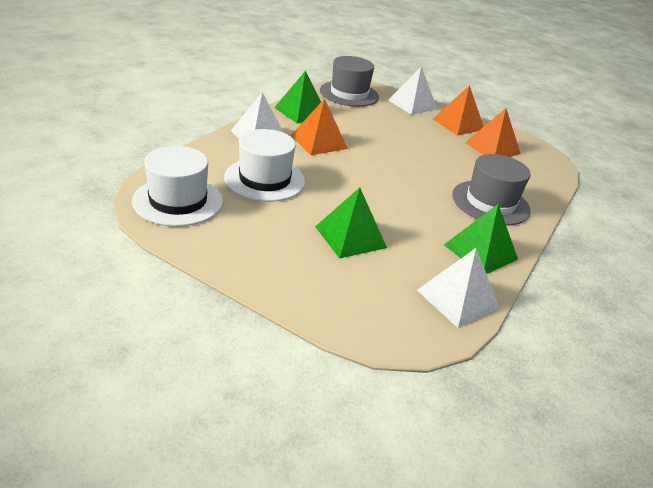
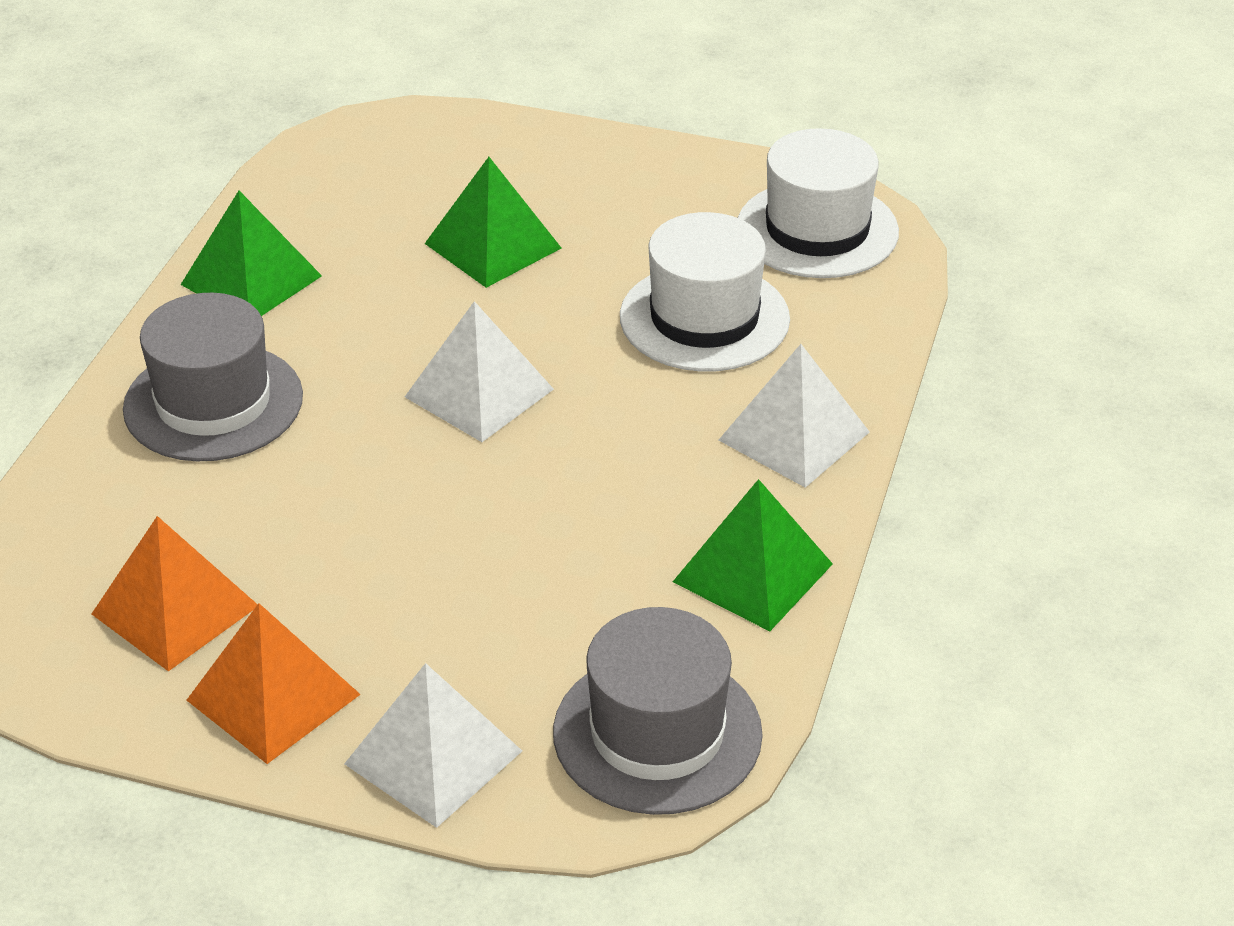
camera: 170 degrees right, 5 degrees up
orange pyramid [291,99,348,155] -> none
white pyramid [417,248,500,328] -> white pyramid moved to [405,301,554,442]

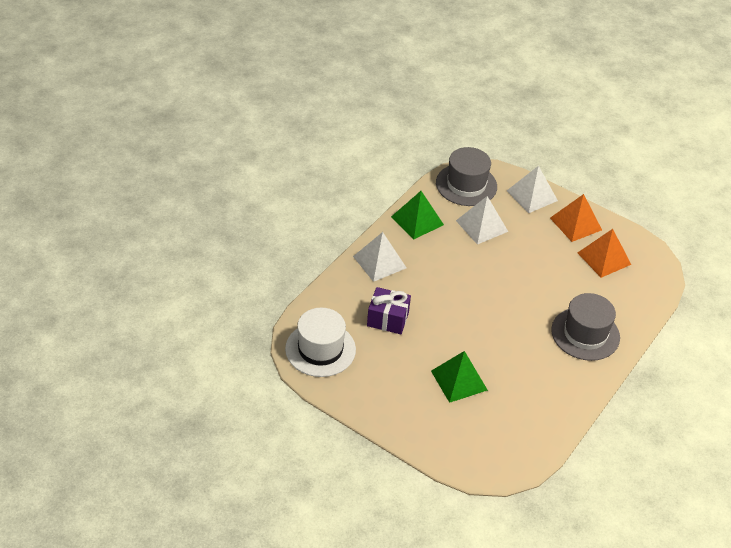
camera: 165 degrees left, 5 degrees up
green pyramid [181,191,322,316] -> none
white pyramid [405,301,554,442] -> white pyramid moved to [456,196,508,244]
white hat [620,212,790,372] -> purple gift [367,287,411,334]

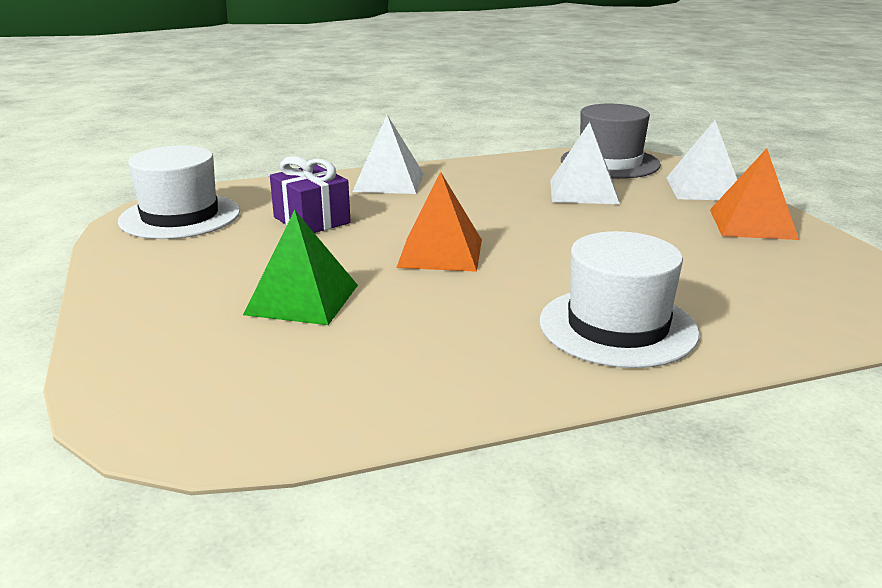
camera: 40 degrees right, 20 degrees down
green pyramid [391,191,444,239] -> none
grey hat [551,293,620,361] -> white hat [540,231,699,368]
orange pyramid [578,229,631,278] -> orange pyramid moved to [396,172,482,272]

